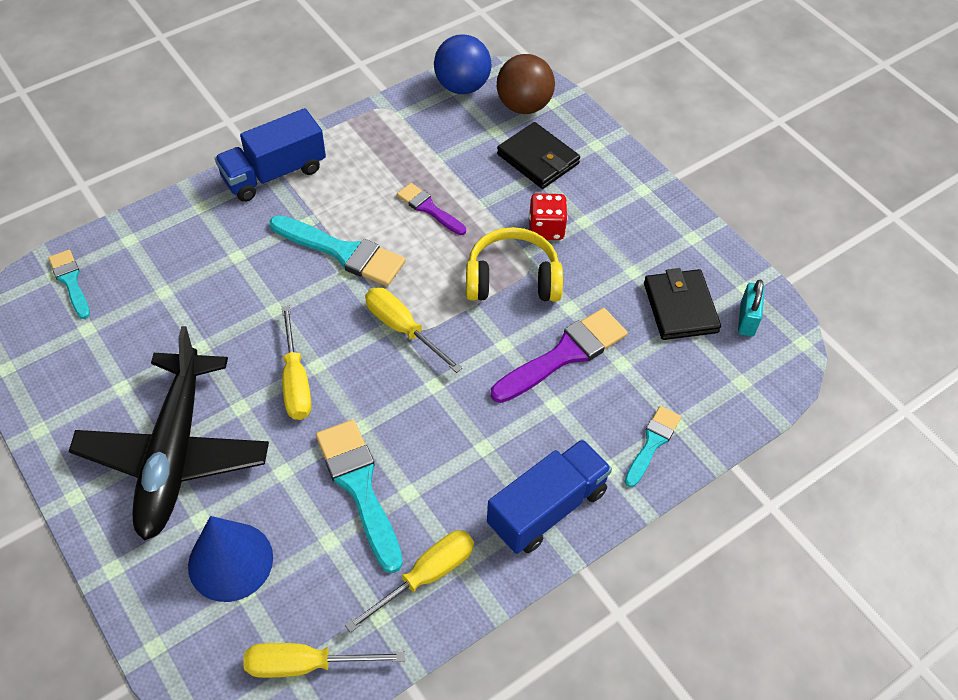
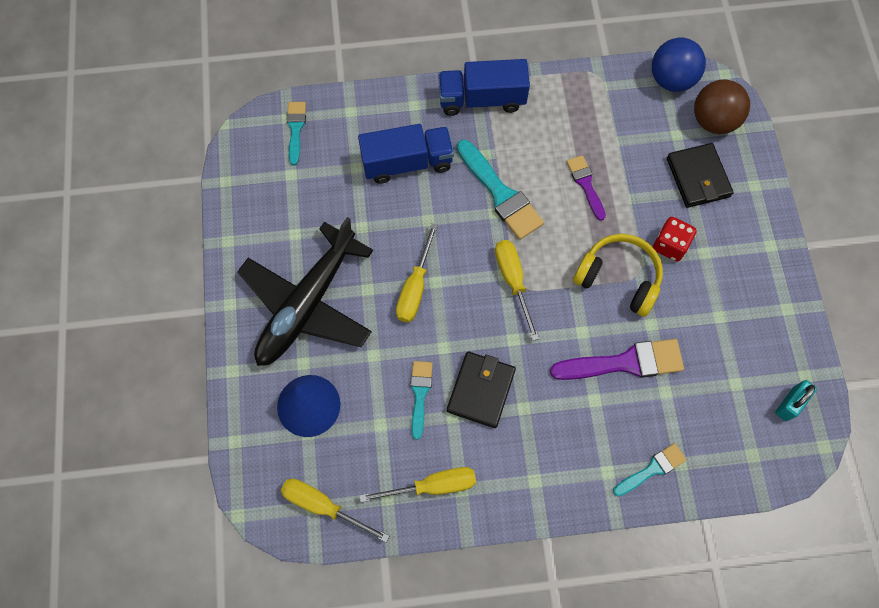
camera: 30 degrees right, 15 degrees up
turquoise brush [316,420,403,573] -> turquoise brush [410,361,433,440], size x0.59
blue truck [487,439,612,554] -> blue truck moved to [358,124,454,184]
black wallet [644,268,721,340] -> black wallet moved to [447,352,516,428]

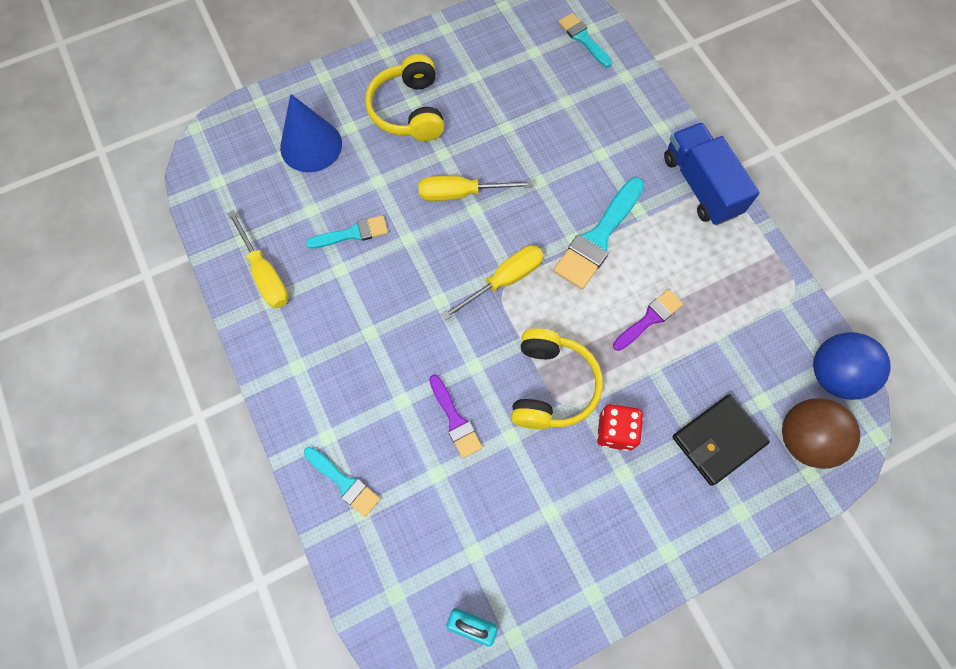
camera: 70 degrees right, 0 degrees up
black plane [237,217,373,366] -> yellow headphones [365,54,444,141]
yellow screwdriver [281,479,389,542] -> none
turquoise brush [286,102,306,165] -> turquoise brush turned 105 degrees counterclockwise [558,13,612,67]
blue truck [358,124,454,184] -> none
black wallet [447,352,516,428] -> none
purple brush [550,339,684,380] -> purple brush [429,375,482,458], size x0.59

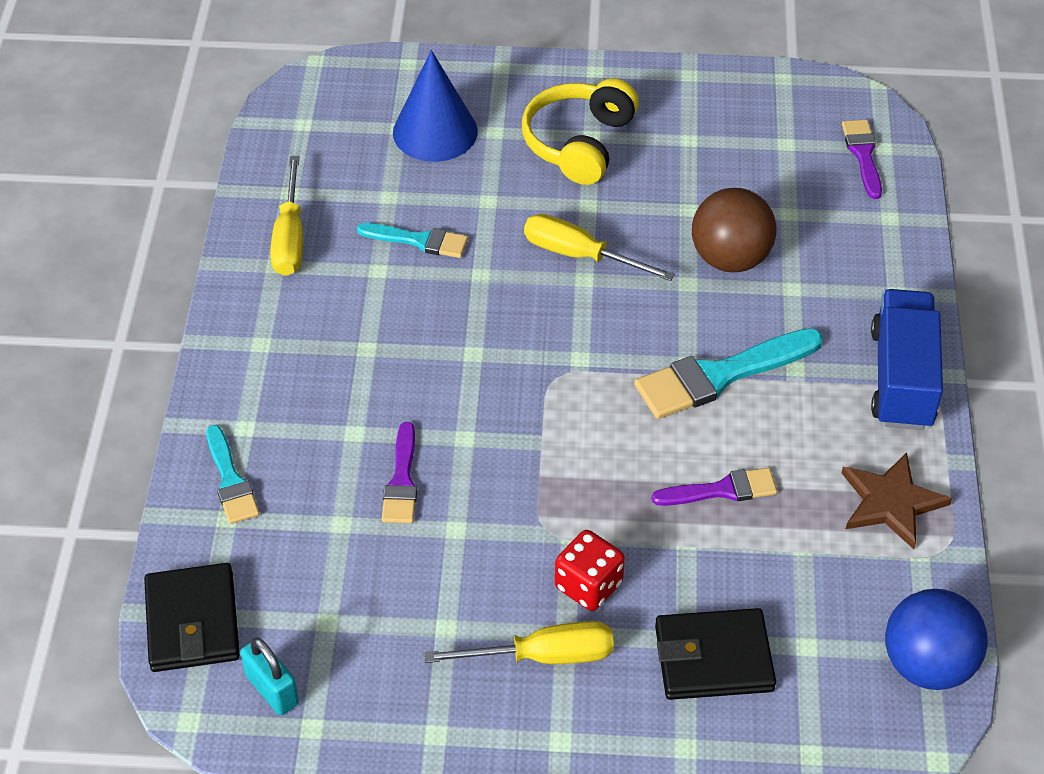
camera: 30 degrees right, 20 degrees down
yellow screwdriver [441,245,544,320] -> yellow screwdriver moved to [424,621,614,664]
yellow headphones [511,328,603,429] -> none
turquoise brush [558,13,612,67] -> purple brush [842,120,882,199]
brown ball [782,398,860,469] -> brown ball moved to [692,188,777,272]
none -> black wallet [144,563,240,672]
none -> brown star [842,452,952,549]

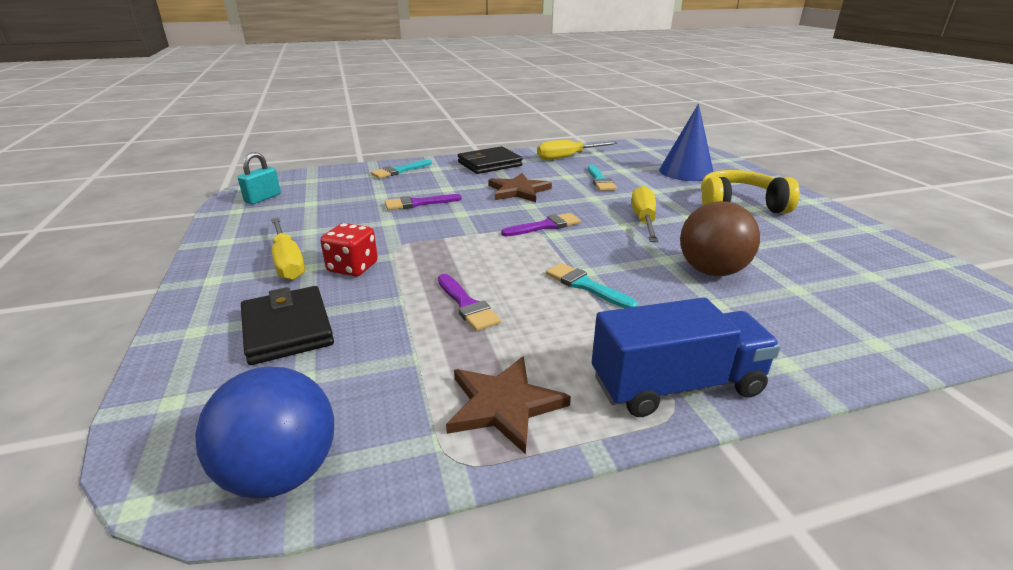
camera: 70 degrees right, 20 degrees down
black wallet [144,563,240,672] -> black wallet moved to [458,146,523,174]
turquoise brush [634,328,823,419] -> turquoise brush [546,263,638,308], size x0.59
purple brush [842,120,882,199] -> purple brush moved to [501,213,581,236]
none -> brown star [488,173,552,202]

